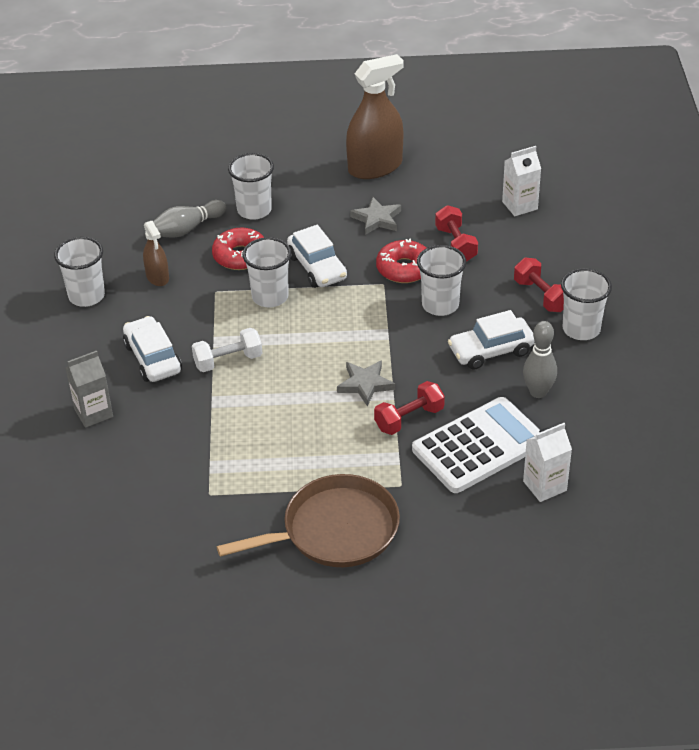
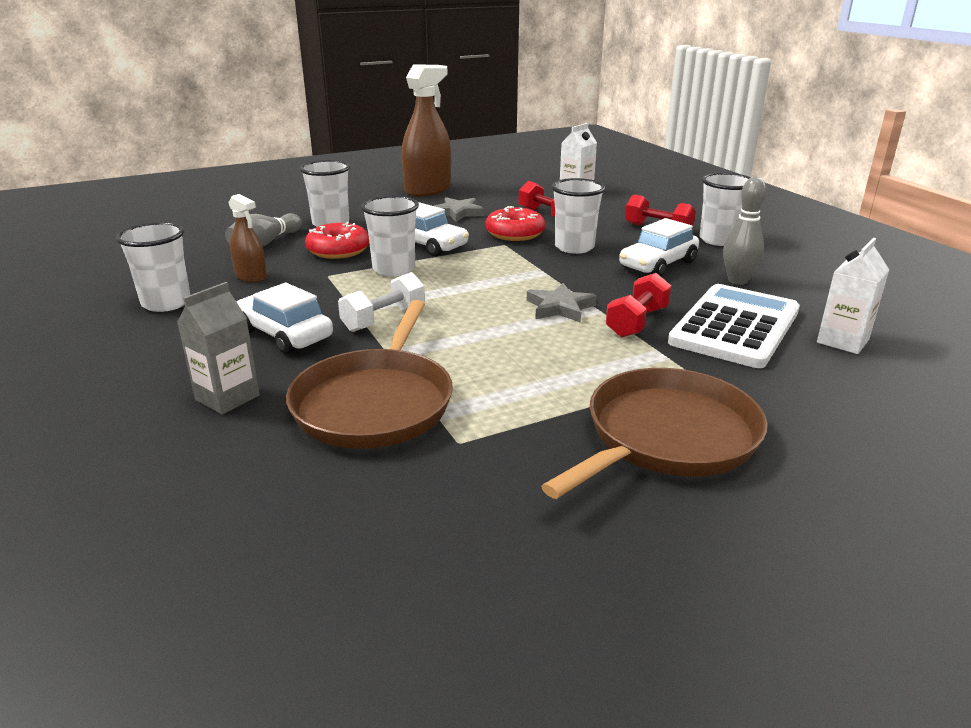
camera: 25 degrees left, 15 degrees down
none -> brown pan [286,300,453,449]

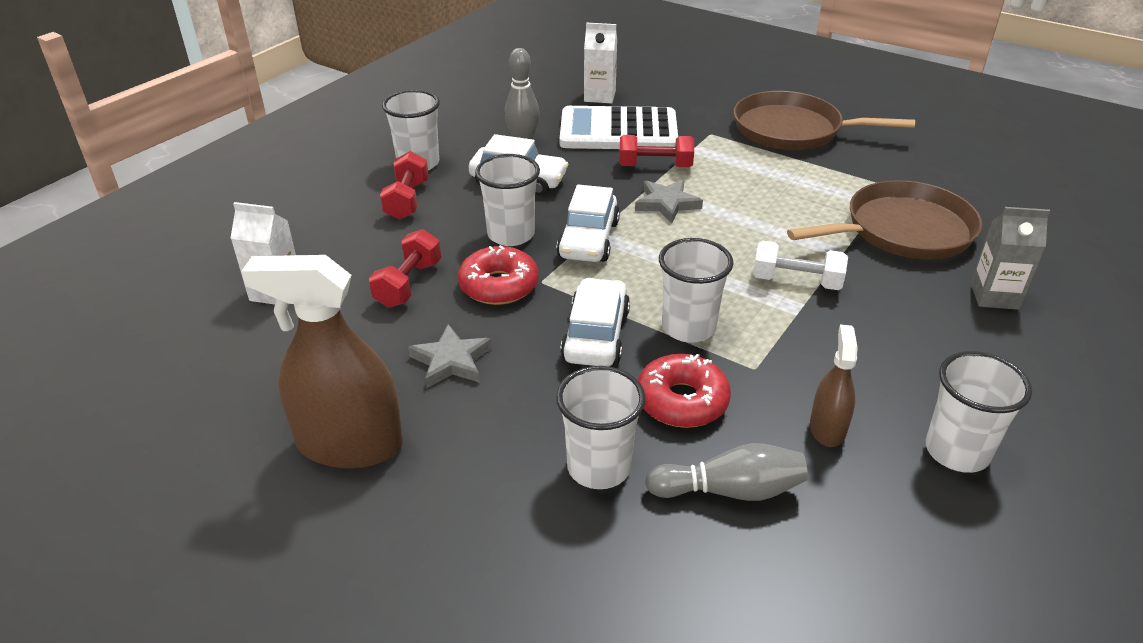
camera: 120 degrees left, 10 degrees up
white car [236,283,333,354] -> white car moved to [556,185,620,262]

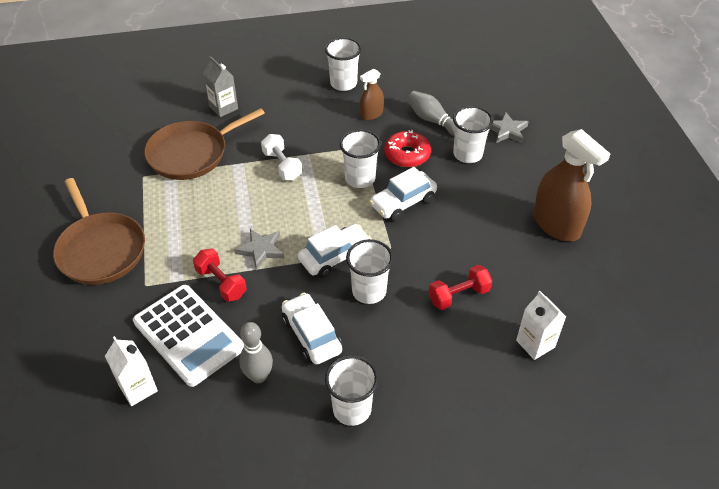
camera: 135 degrees left, 10 degrees up
red dumbbell [380,151,429,220] -> none
grey star [408,324,492,388] -> grey star moved to [490,111,528,143]
red donut [458,245,538,305] -> none
brown pan [787,180,982,260] -> brown pan turned 60 degrees counterclockwise [144,108,265,180]

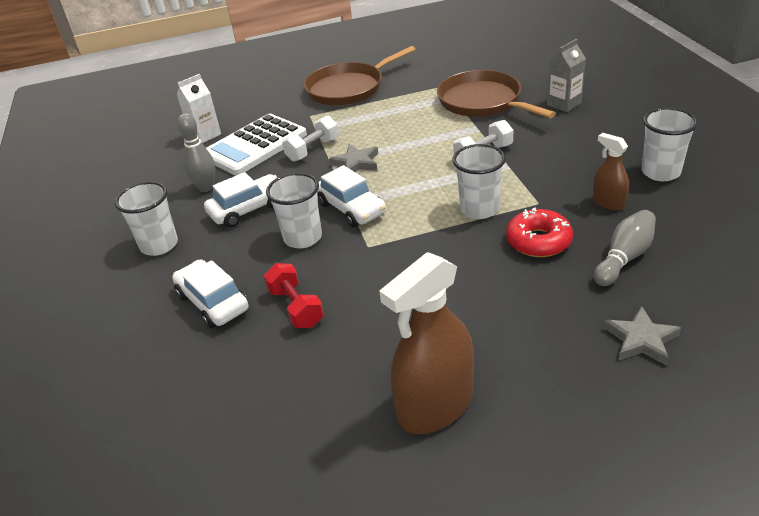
camera: 90 degrees right, 10 degrees down
red dumbbell [193,249,246,302] -> white dumbbell [282,116,339,161]
white car [369,167,437,221] -> white car moved to [172,259,249,328]
white cup [453,106,493,163] -> none
white carton [516,291,566,360] -> none

